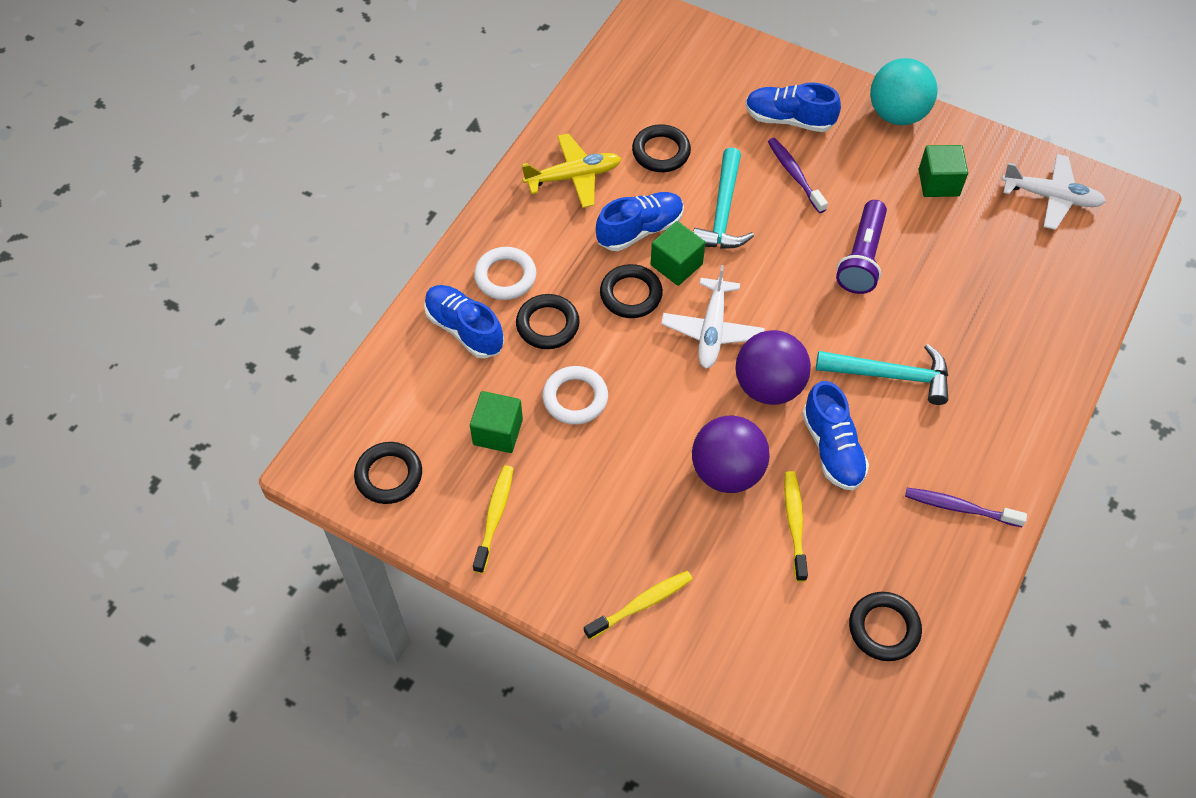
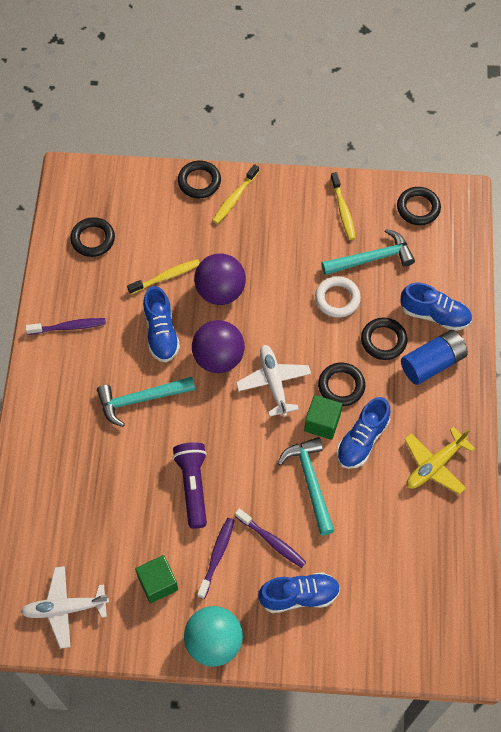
camera: 155 degrees right, 5 degrees up
green cube [470,391,523,453] -> turquoise hammer [322,229,415,275]
white ring [474,247,536,300] -> blue battery [401,330,468,385]
black ring [632,124,691,172] -> black ring moved to [178,161,221,198]
yellow toothbrush [784,471,808,582] -> yellow toothbrush turned 90 degrees counterclockwise [127,259,200,294]
blue shoe [802,381,869,490] -> blue shoe turned 150 degrees counterclockwise [143,286,180,362]
none -> purple toothbrush [197,518,235,599]

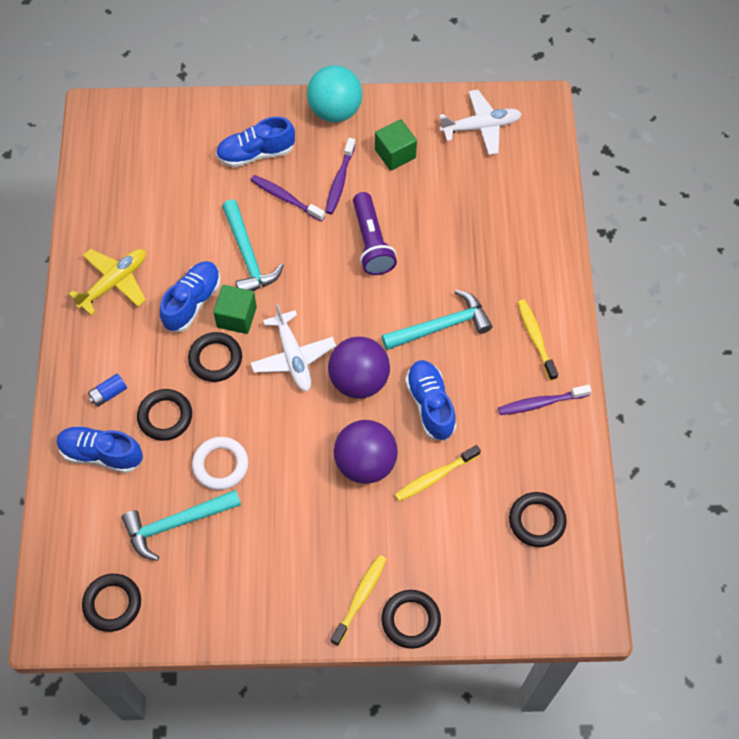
camera: 175 degrees right, 0 degrees up
yellow toothbrush [331,172,356,240] -> yellow toothbrush moved to [518,300,558,381]
blue battery [401,330,468,385] -> blue battery [88,373,127,407], size x0.49

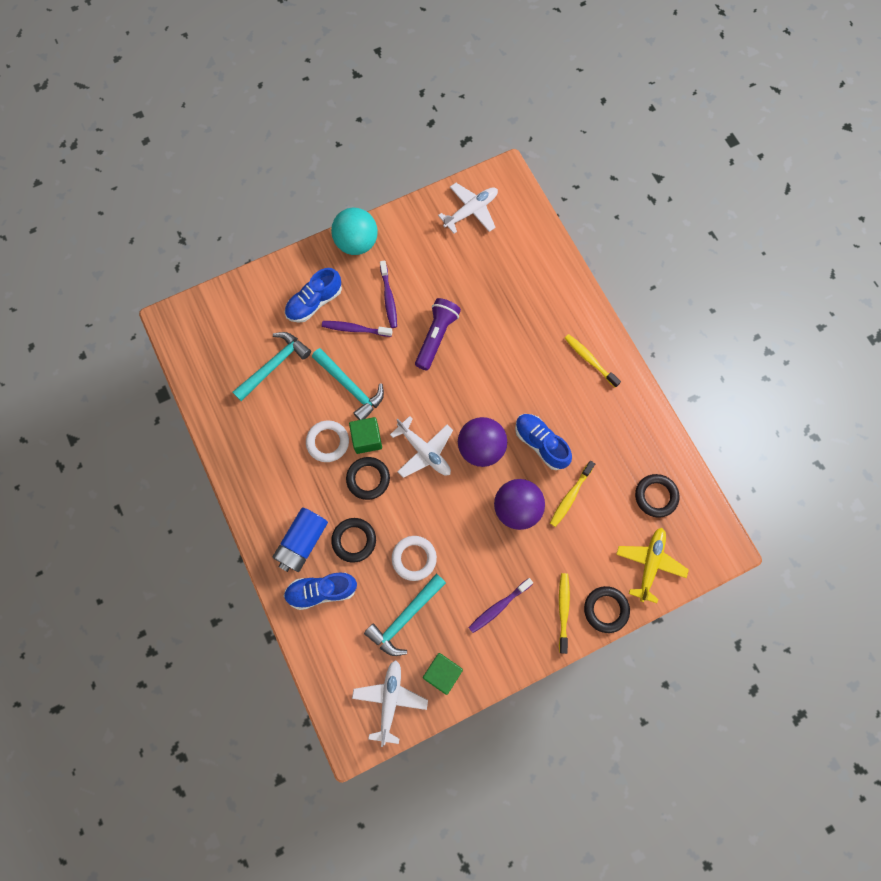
camera: 25 degrees left, 10 degrees up
yellow plane [69,249,146,315] -> yellow plane moved to [616,528,689,603]
black ring [82,574,141,632] -> white plane [352,660,428,747]
blue battery [88,373,127,407] -> blue battery [272,507,328,572], size x2.02
blue shoe [160,261,221,332] -> white ring [306,420,349,462]
purple flashlight [353,192,397,275] -> purple flashlight turned 120 degrees counterclockwise [415,298,461,371]
green cube [375,119,417,171] -> green cube moved to [423,653,463,695]
turquoise hammer [382,290,492,350] -> turquoise hammer moved to [233,332,311,401]
purple toothbrush [498,385,592,415] -> purple toothbrush moved to [468,578,533,633]

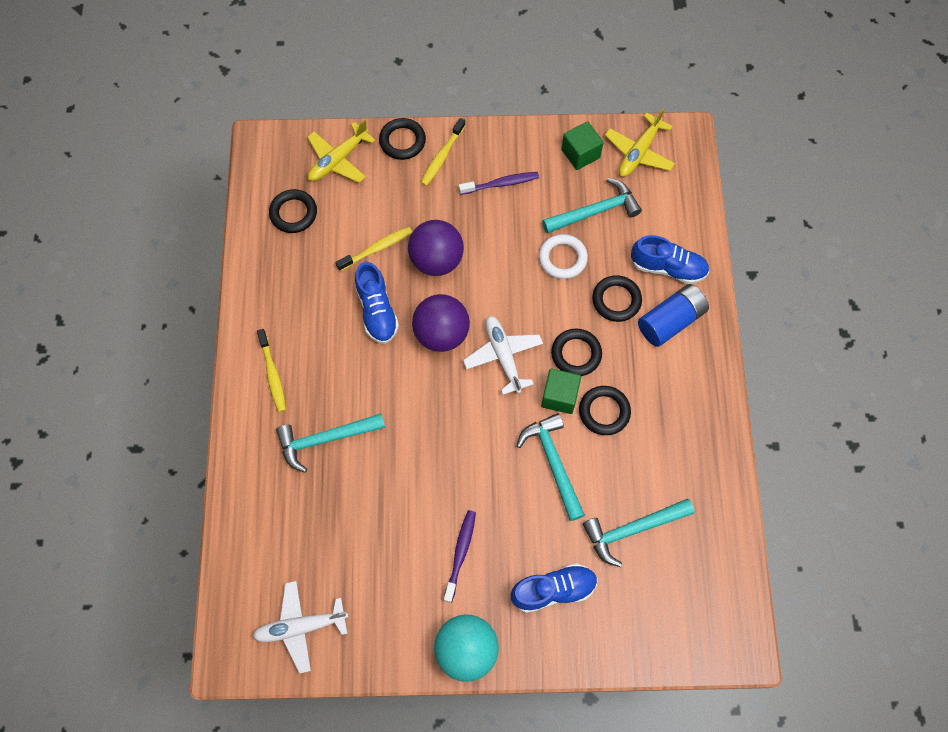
camera: 155 degrees left, 5 degrees down
white ring [306,420,349,462] -> black ring [579,386,631,435]
purple toothbrush [322,321,393,337] -> none
white plane [352,660,428,747] -> yellow plane [605,108,675,177]
purple flashlight [415,298,461,371] -> none
none -> turquoise hammer [276,413,385,473]

